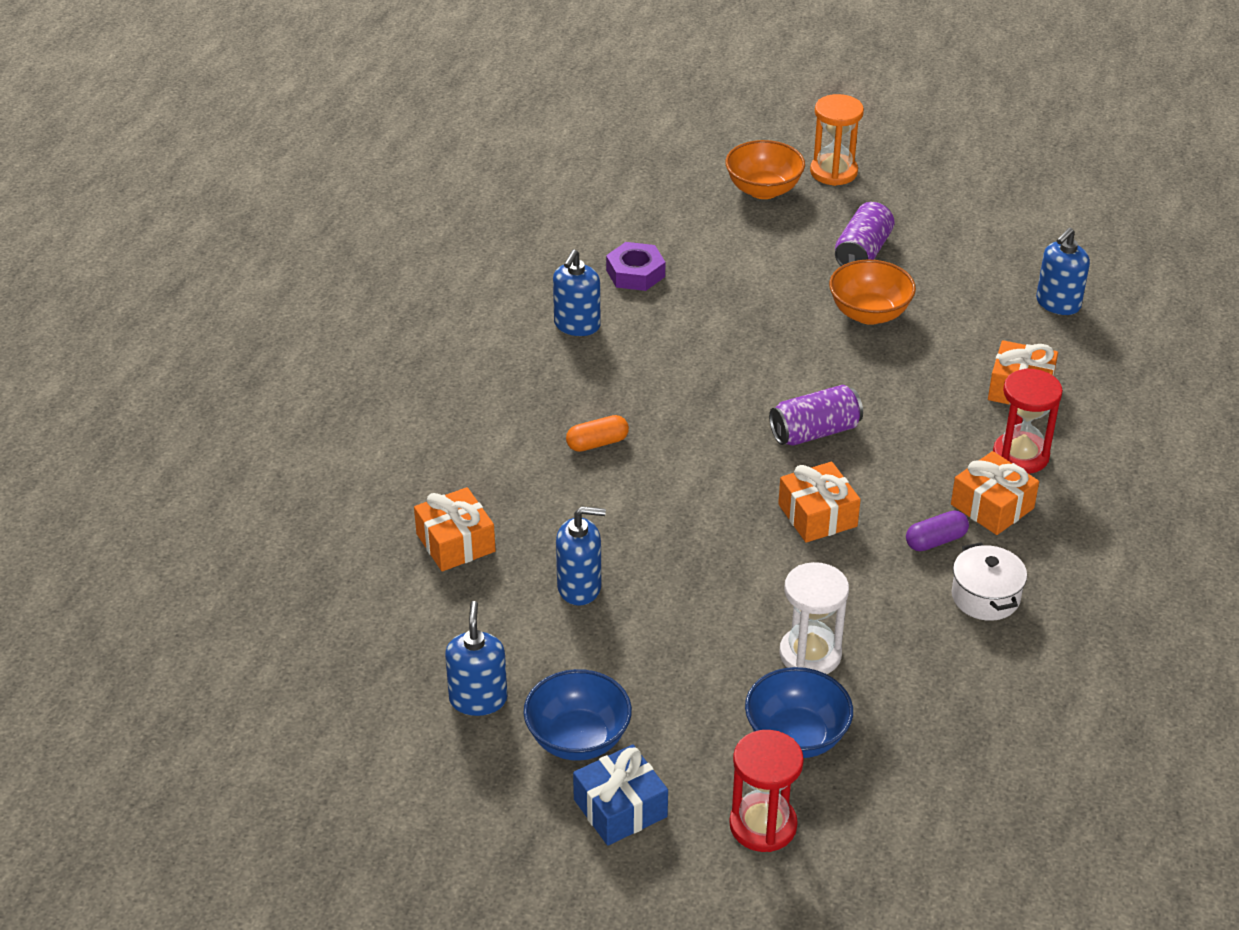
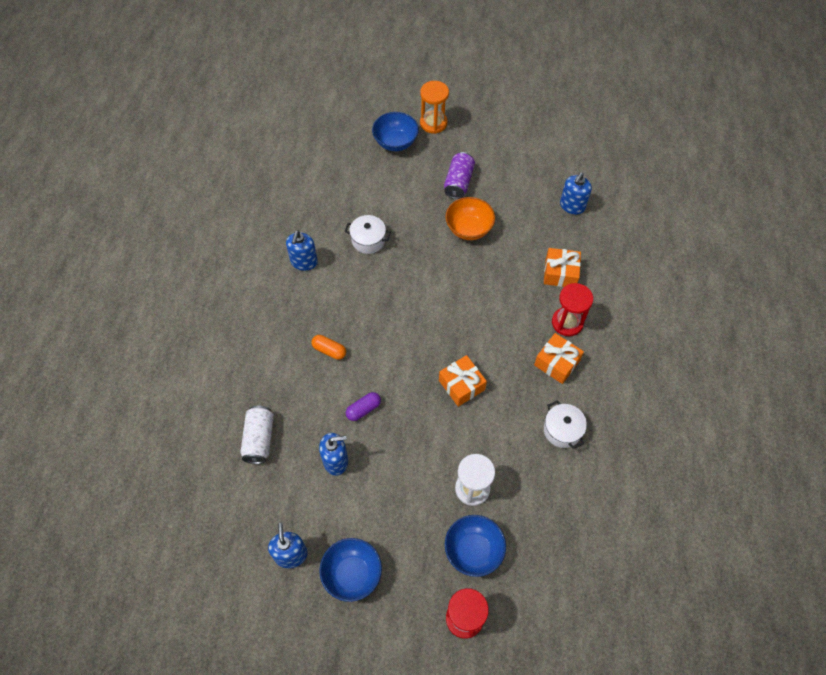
camera: 10 degrees left, 20 degrees up
orange gift [414,487,496,571] -> white can [240,406,274,464]
orange capsule [566,415,629,452] -> orange capsule turned 60 degrees clockwise [311,335,346,360]
blue gift [573,744,668,846] -> none
purple nut [606,242,665,291] -> none
orange bowl [725,140,805,199] -> blue bowl [372,112,419,151]
purple can [769,385,863,446] -> none
purple capsule [906,511,969,551] -> purple capsule moved to [346,392,381,421]
none -> white pot [345,215,391,254]

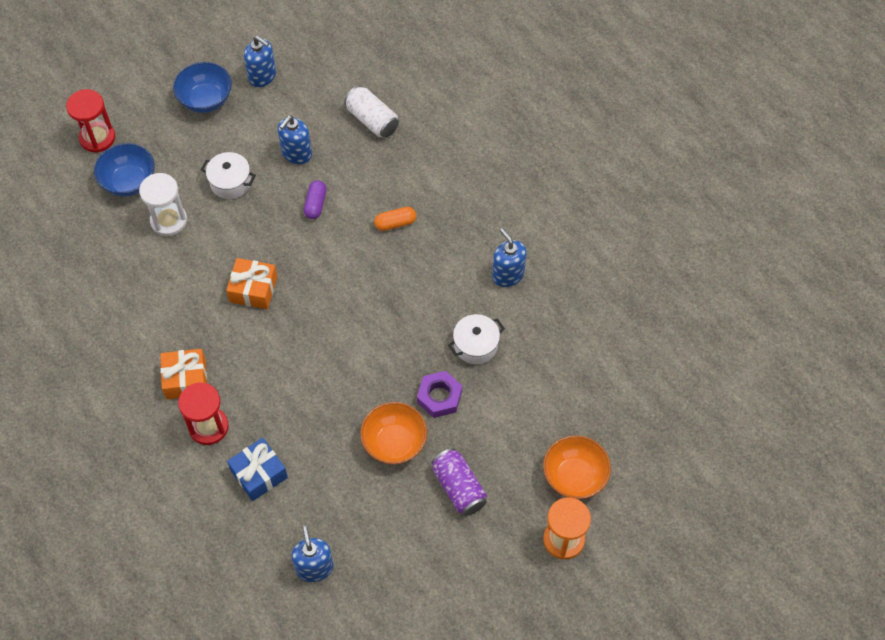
camera: 135 degrees right, 0 degrees up
blue bowl [372,112,419,151] -> orange bowl [543,435,611,499]
orange gift [544,248,581,287] -> blue gift [227,438,288,501]
white pot [544,400,587,449] -> white pot moved to [201,152,256,199]
none -> purple nut [417,371,462,418]

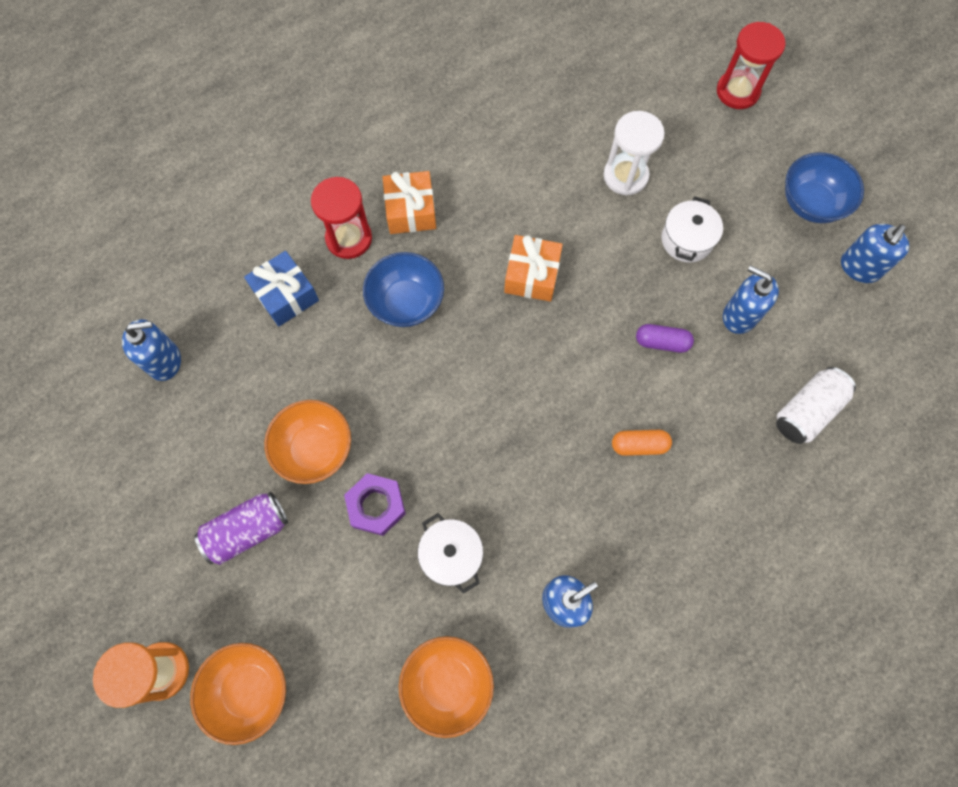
camera: 90 degrees right, 10 degrees up
blue bowl [94,143,155,197] -> blue bowl moved to [363,252,444,327]
orange capsule [374,207,416,231] -> orange capsule turned 75 degrees counterclockwise [612,430,672,456]
none -> orange bowl [398,636,494,738]

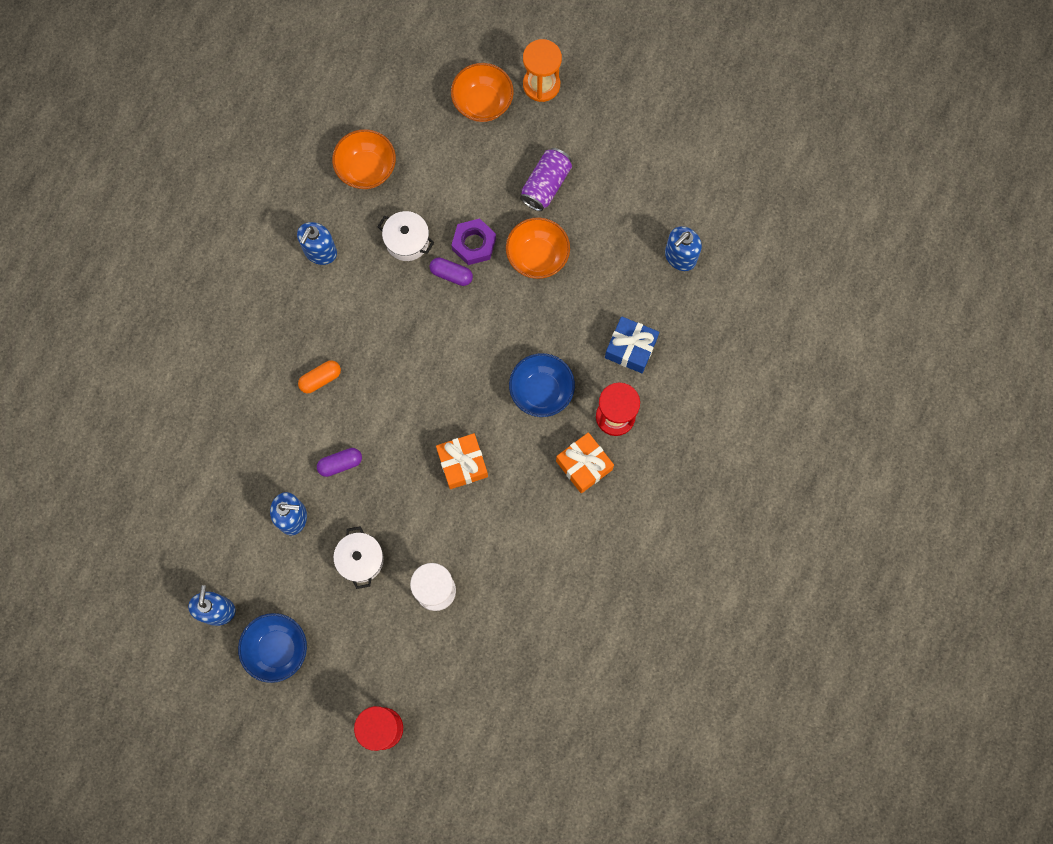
camera: 150 degrees right, 5 degrees up
white can [776,367,856,444] -> none
none -> purple capsule [430,257,473,286]

